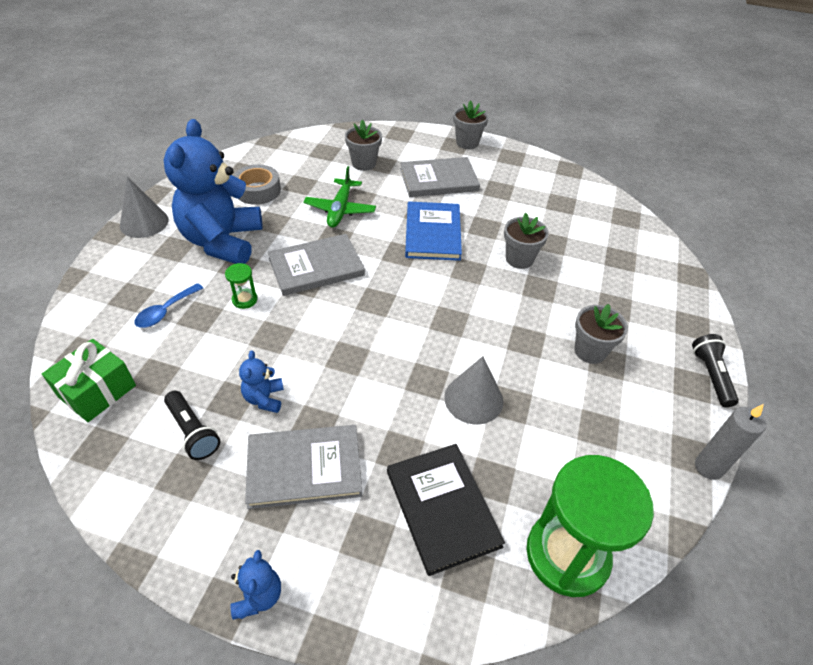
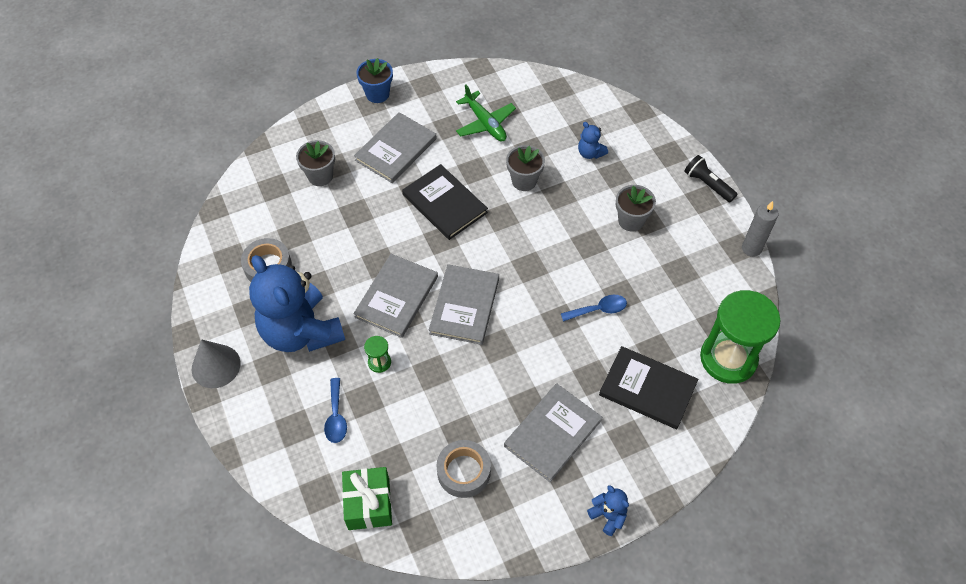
camera: 40 degrees left, 10 degrees up
black flashlight [164,391,220,460] -> grey tape [436,440,491,498]
blue teddy bear [239,350,284,413] -> blue teddy bear moved to [578,122,608,159]
green plane [303,166,376,228] -> green plane moved to [456,85,516,141]
blue book [405,202,462,261] -> black book [402,164,488,240]
grey cone [444,356,503,424] -> blue spoon [561,295,627,322]
grey flower pot [453,100,489,149] -> blue flower pot [356,58,393,103]
none -> grey book [429,264,499,345]

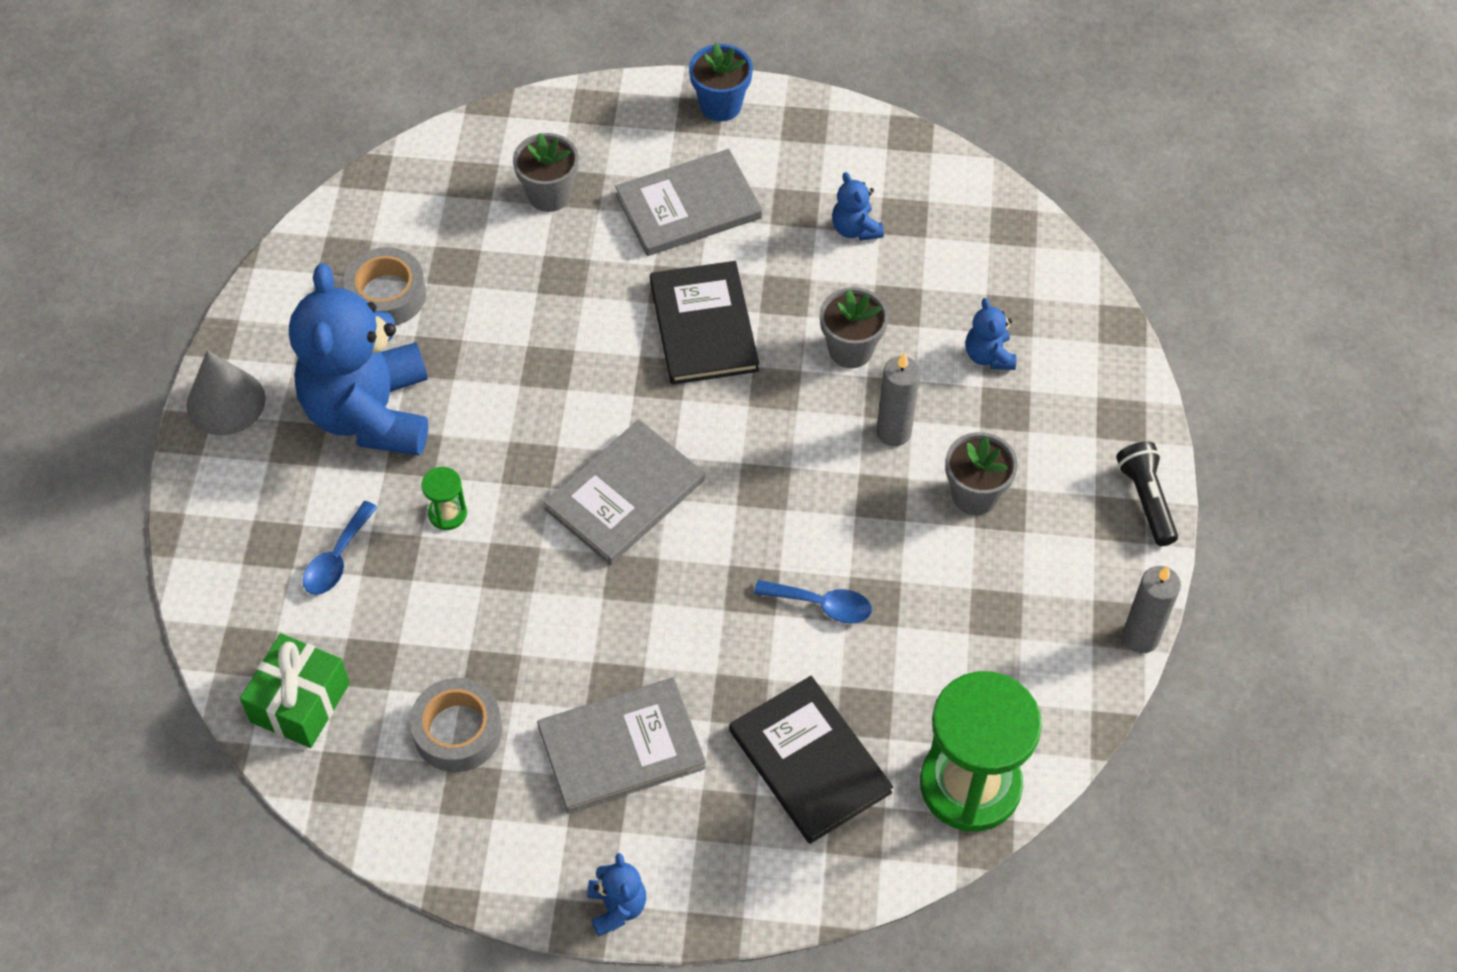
camera: 30 degrees right, 0 degrees up
grey book [353,254,438,338] -> none
green plane [456,85,516,141] -> blue teddy bear [832,172,884,241]
none -> grey candle [876,352,920,446]

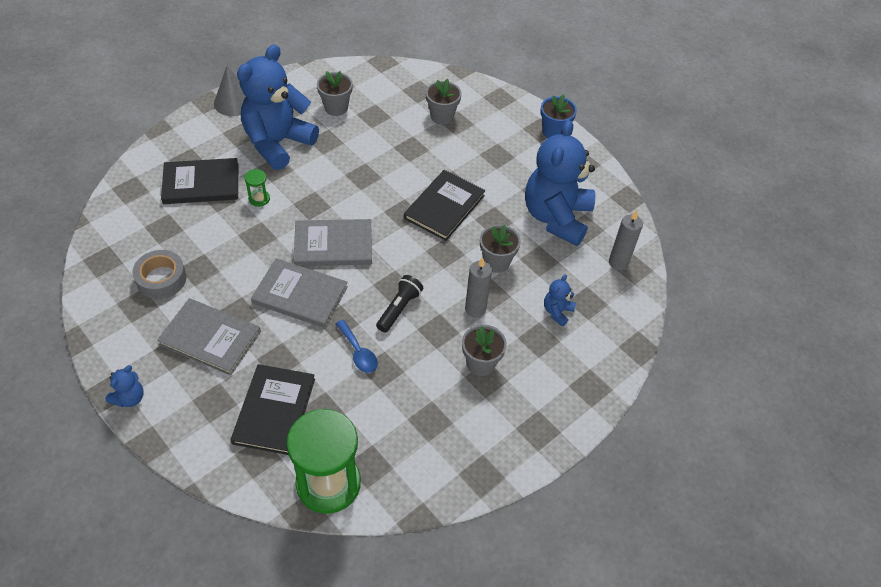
camera: 40 degrees right, 5 degrees down
green gift [240,633,350,748] -> none
blue spoon [303,501,378,595] -> black book [161,158,238,204]
grey tape [344,247,426,326] -> grey flower pot [317,71,353,116]
grey book [615,149,762,256] -> grey book moved to [251,258,348,328]
blue teddy bear [832,172,884,241] -> blue teddy bear [525,120,595,246], size x2.46
black flashlight [1116,441,1178,546] -> black flashlight moved to [376,275,423,333]
grey candle [1122,566,1181,653] -> grey candle moved to [609,210,643,271]

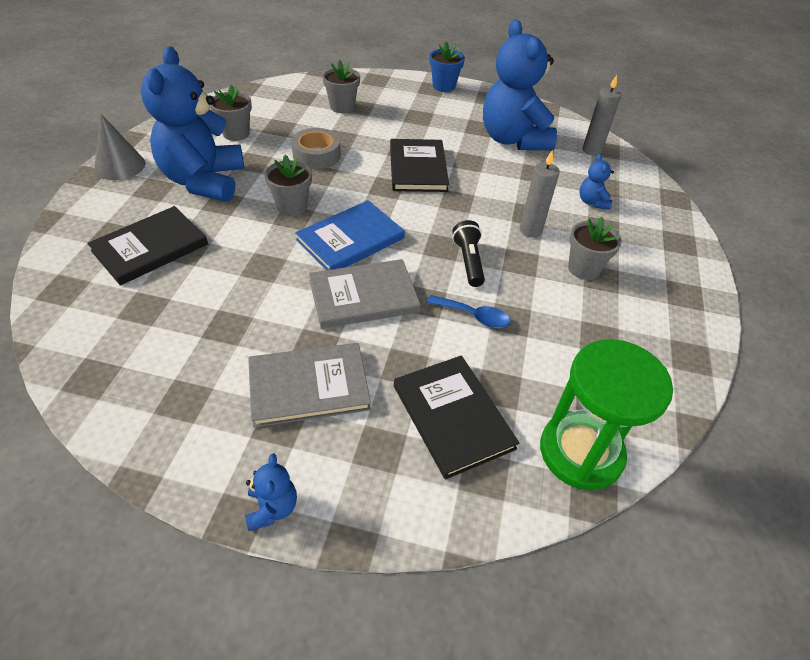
camera: 35 degrees left, 5 degrees down
grey tape [132,250,187,299] -> grey tape moved to [291,128,341,169]
green hourglass [245,169,270,207] -> none
grey book [294,219,372,266] -> blue book [295,200,405,270]
grey flower pot [480,224,521,273] -> grey flower pot moved to [265,155,312,216]

